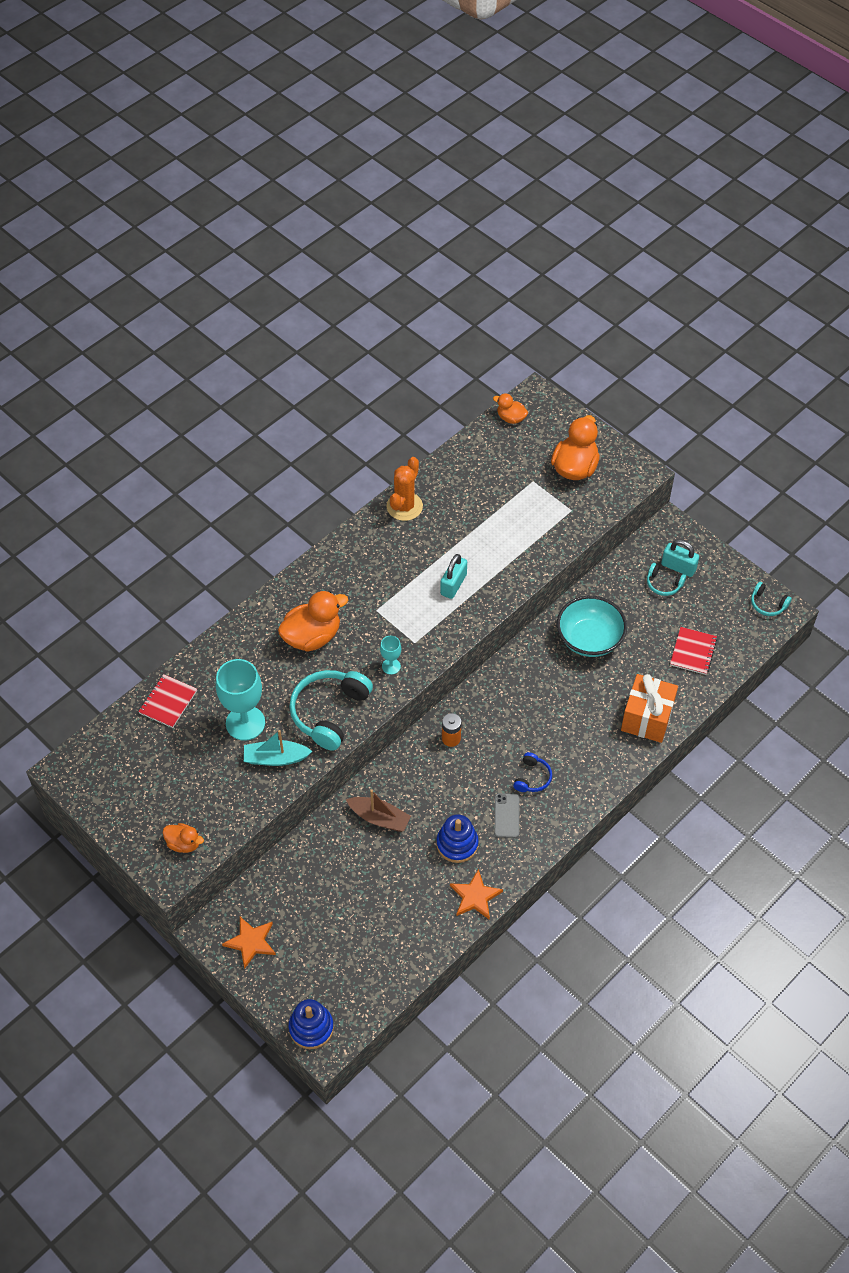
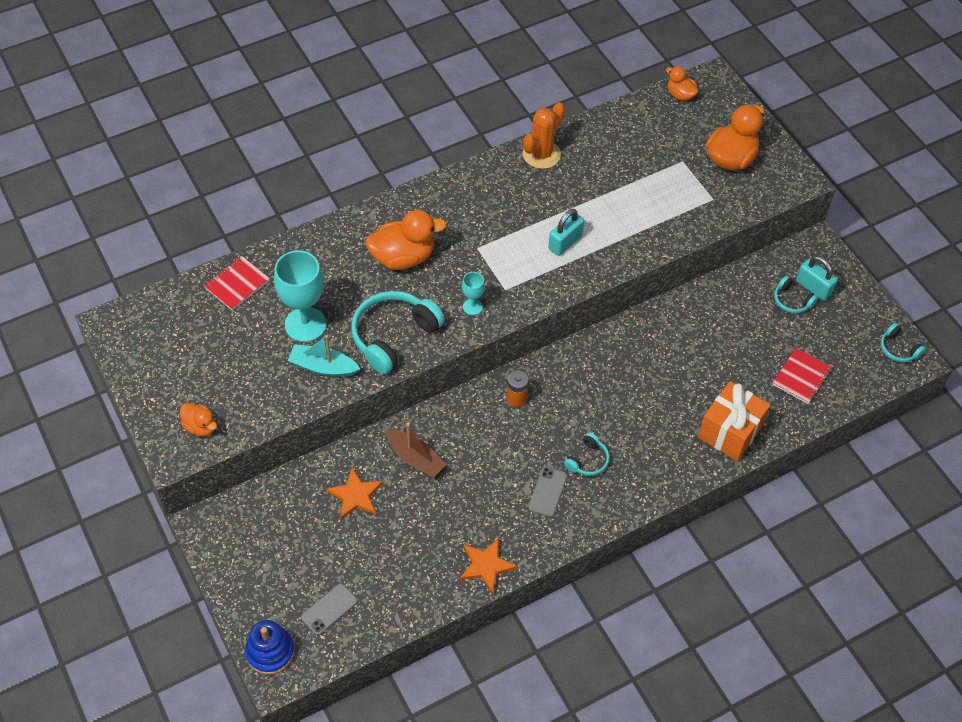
camera: 15 degrees right, 0 degrees up
orange star [222,917,276,969] -> orange star moved to [326,468,383,520]
blue stacking toy [436,814,479,863] -> none
blue headphones [513,752,552,792] -> turquoise headphones [564,432,610,476]
turquoise bowl [557,596,627,657] -> none
none -> grey phone [301,584,358,635]

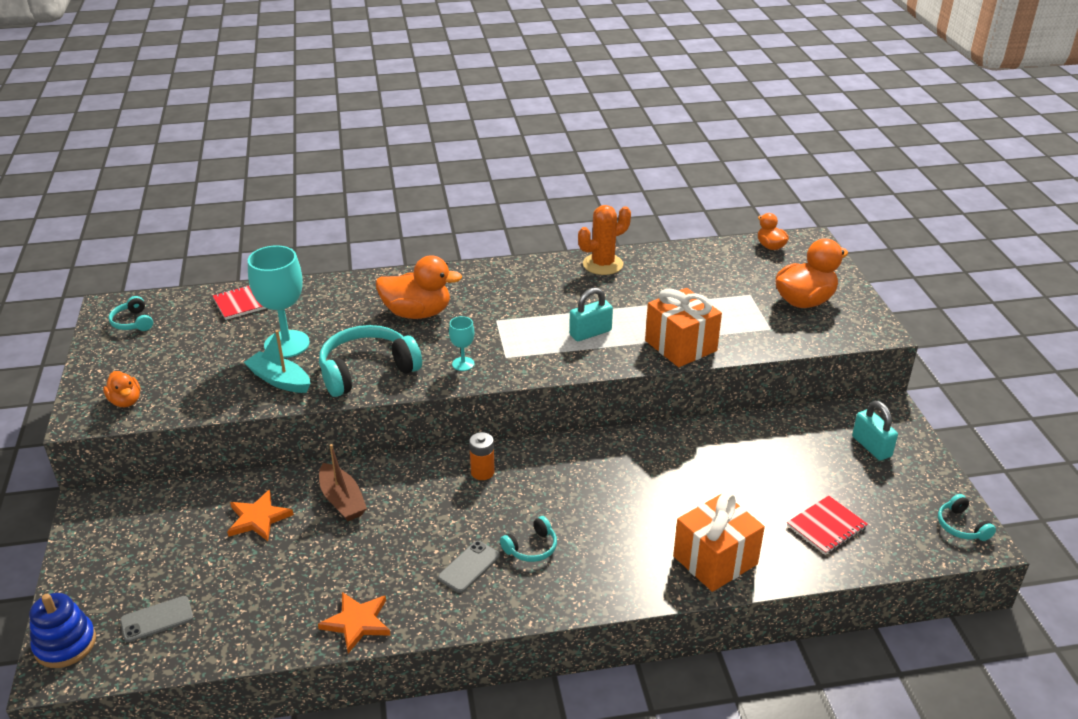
camera: 20 degrees right, 20 degrees down
turquoise headphones [774,276,818,313] -> turquoise headphones moved to [109,296,153,331]
none -> orange gift [645,288,722,367]

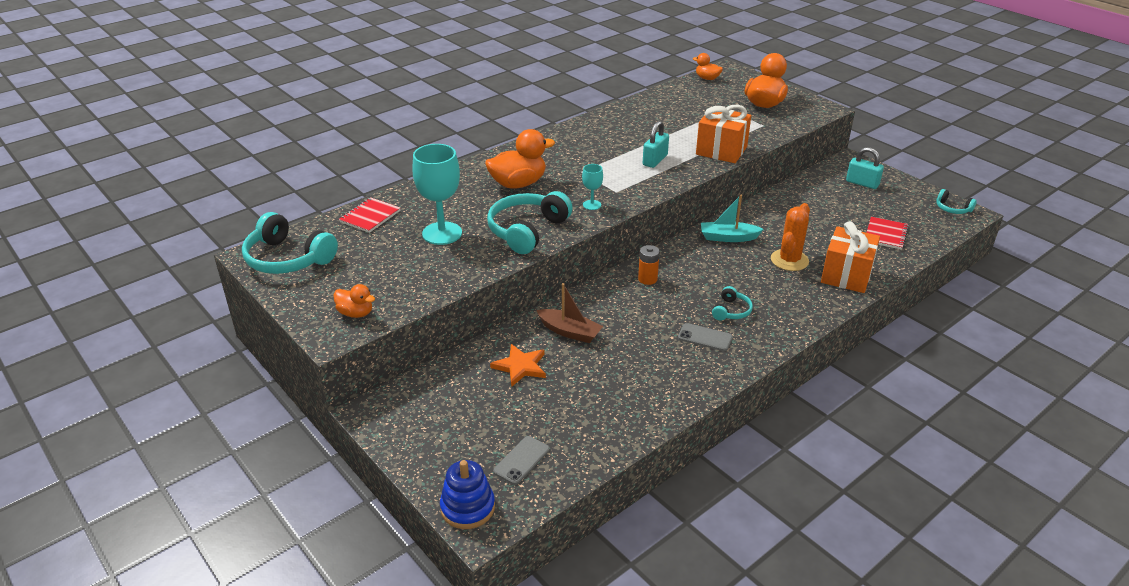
camera: 30 degrees left, 0 degrees up
turquoise headphones [109,296,153,331] -> turquoise headphones [242,212,338,274], size x2.01
turquoise boat [244,330,310,393] -> turquoise boat moved to [701,195,764,242]
orange star [318,592,391,654] -> none
grey phone [438,541,500,593] -> grey phone turned 75 degrees counterclockwise [678,323,732,351]
orange cactus [578,205,631,275] -> orange cactus moved to [771,203,810,271]

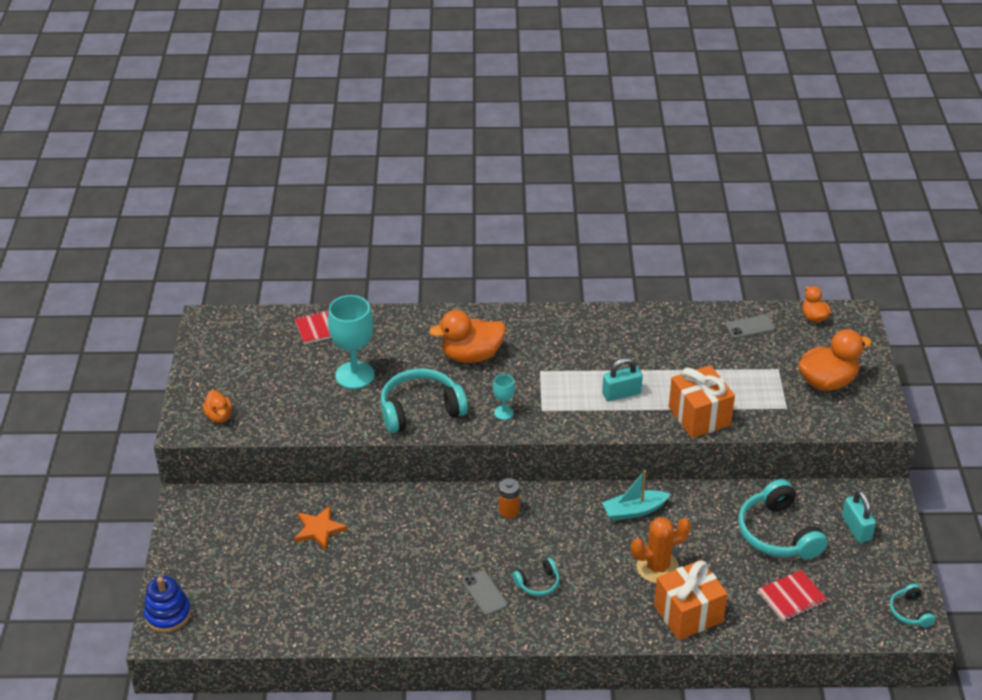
camera: 40 degrees right, 5 degrees up
turquoise headphones [242,212,338,274] -> turquoise headphones moved to [738,479,828,559]
orange duck [485,129,555,189] -> orange duck turned 150 degrees clockwise [429,310,506,363]
grey phone [493,436,550,485] -> grey phone moved to [725,315,775,339]
brown boat [536,283,603,343] -> none
turquoise boat [701,195,764,242] -> turquoise boat turned 60 degrees counterclockwise [602,470,670,521]

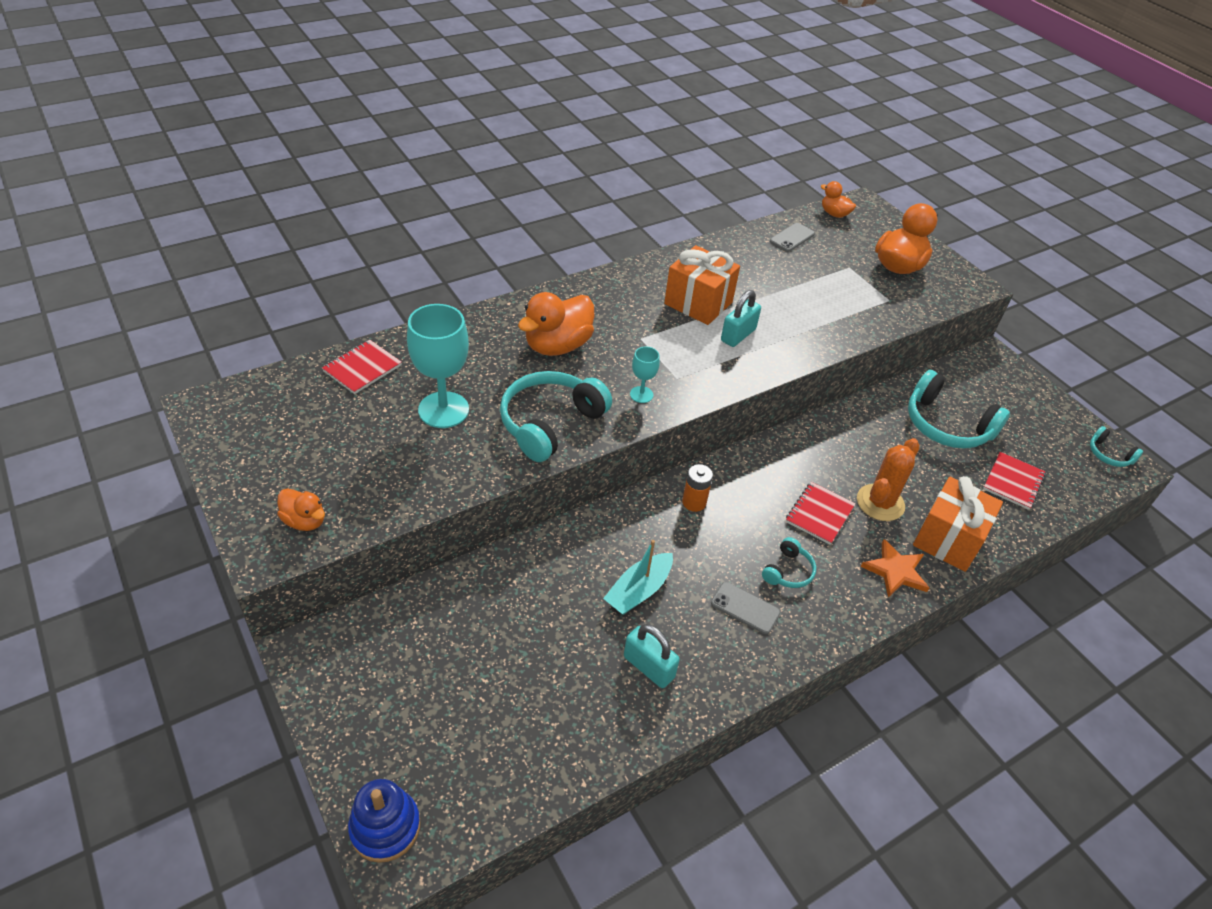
camera: 35 degrees left, 5 degrees up
orange star [294,506,348,550] -> orange star moved to [861,539,929,598]
turquoise boat [602,470,670,521] -> turquoise boat moved to [603,540,673,615]
orange gift [669,365,735,438] -> orange gift moved to [664,245,740,325]
turquoise padlock [842,490,876,543] -> turquoise padlock moved to [624,624,680,688]
none -> red notebook [786,482,855,545]

